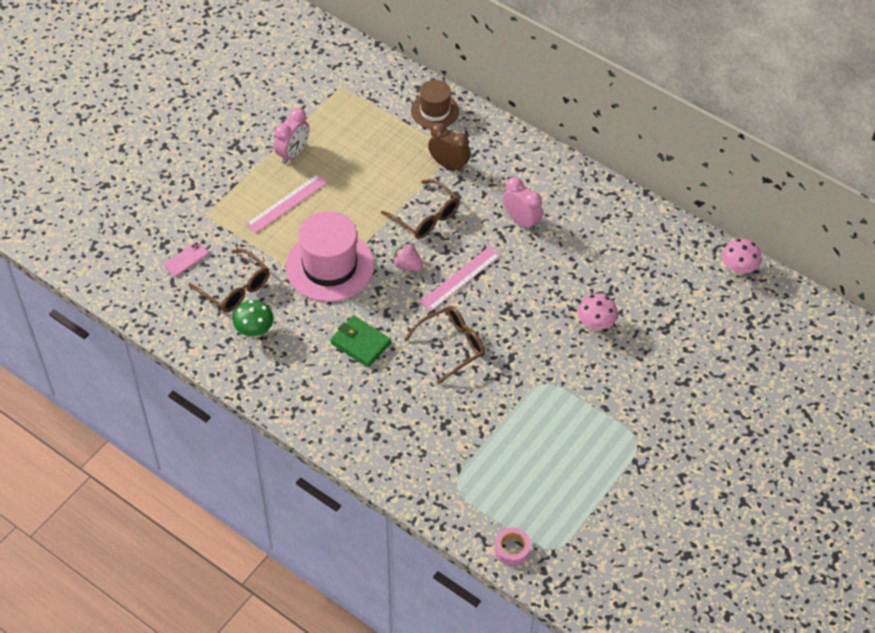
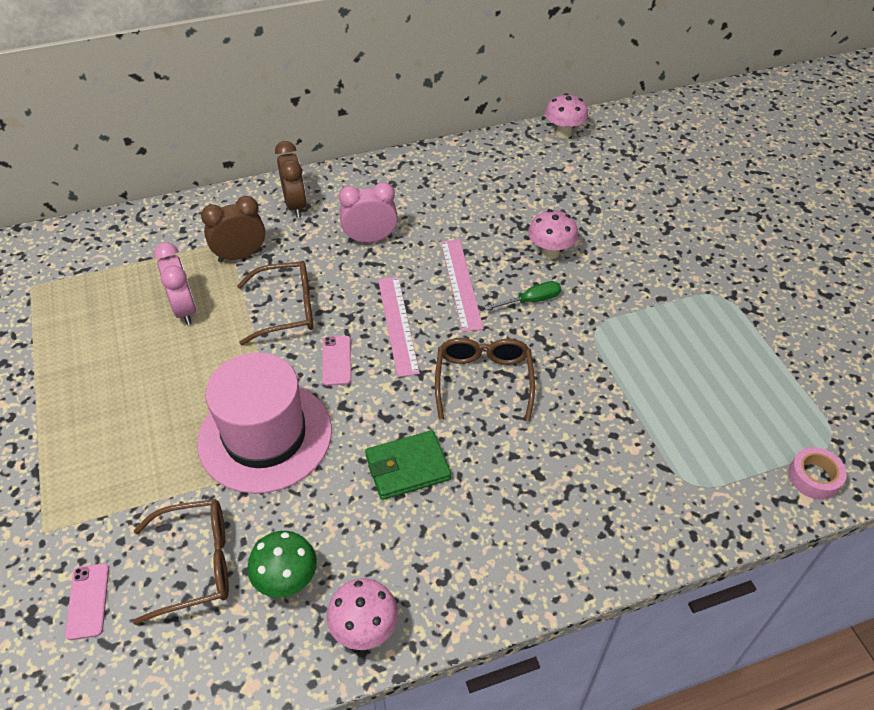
camera: 55 degrees left, 5 degrees down
pink ruler [246,173,328,233] -> pink ruler moved to [441,239,484,332]
pink clock [274,108,310,164] -> pink clock moved to [153,242,196,325]
pink strawberry [392,242,423,271] -> pink phone [322,336,351,386]
brown hat [411,80,459,129] -> none
none -> brown clock [275,141,307,218]
none -> pink mushroom [327,578,398,650]
none -> green screwdriver [484,281,561,310]

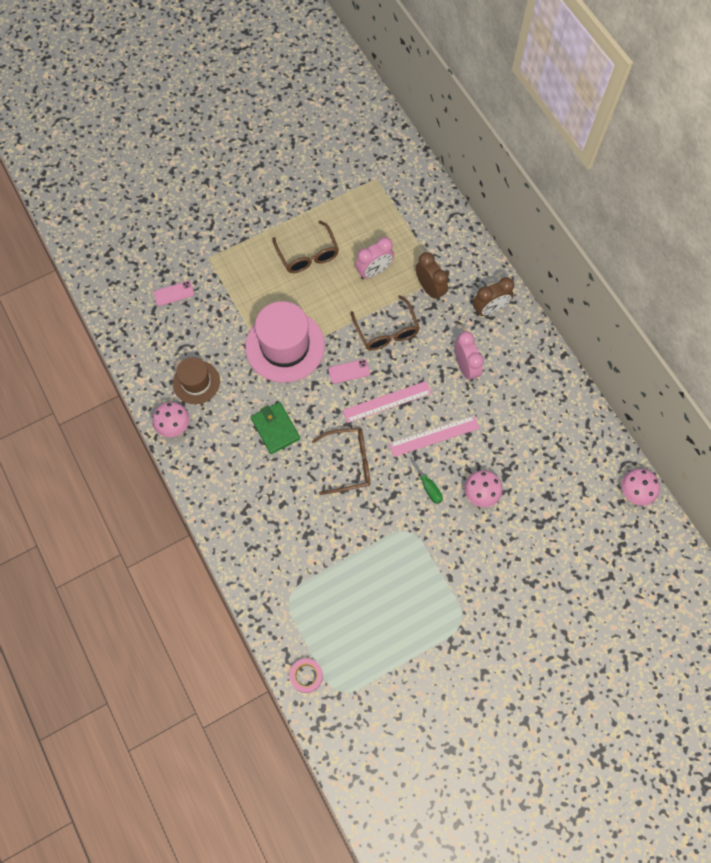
camera: 80 degrees right, 20 degrees up
brown glasses [133,499,229,625] -> brown glasses moved to [273,221,339,273]
green mushroom [247,531,317,598] -> brown hat [173,357,220,404]

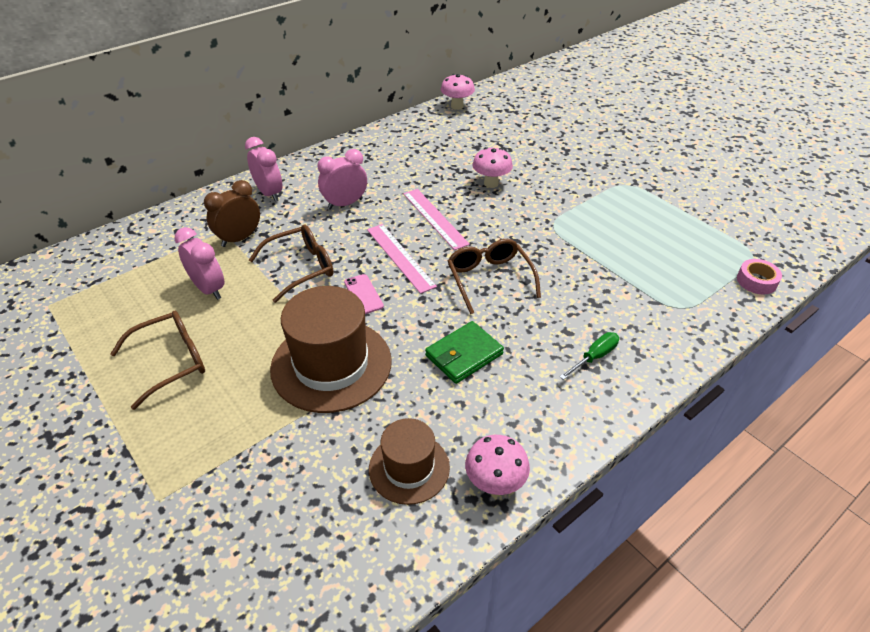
camera: 100 degrees left, 25 degrees down
pink phone [153,281,194,306] -> none
pink hat [245,301,325,383] -> brown hat [270,286,392,413]
green screwdriver [407,453,443,504] -> green screwdriver moved to [559,332,619,380]
brown clock [473,277,514,316] -> pink clock [245,137,282,202]

